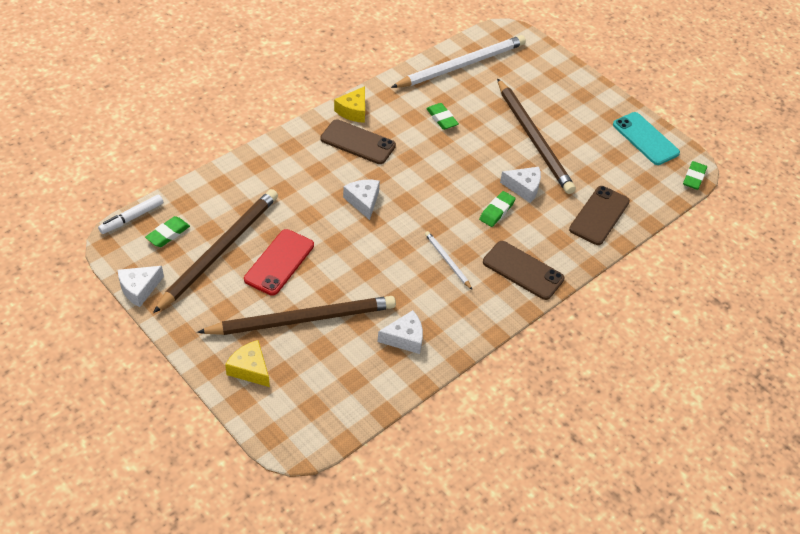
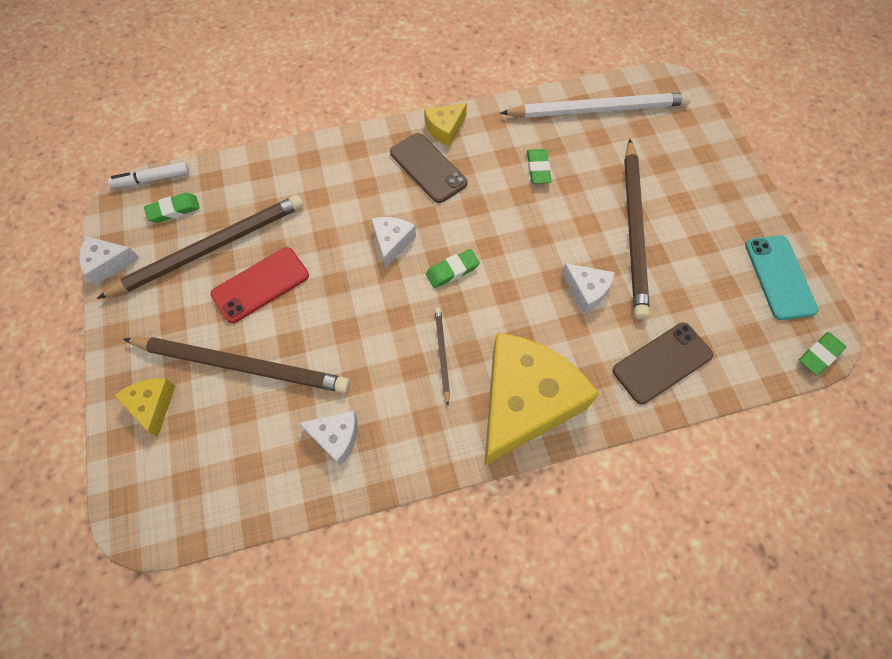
camera: 30 degrees right, 15 degrees up
white pencil [425,231,472,290] -> brown pencil [435,308,450,405]
green eraser [479,191,516,227] -> green eraser moved to [426,249,480,288]
brown phone [483,241,565,300] -> yellow cheese [484,333,599,466]

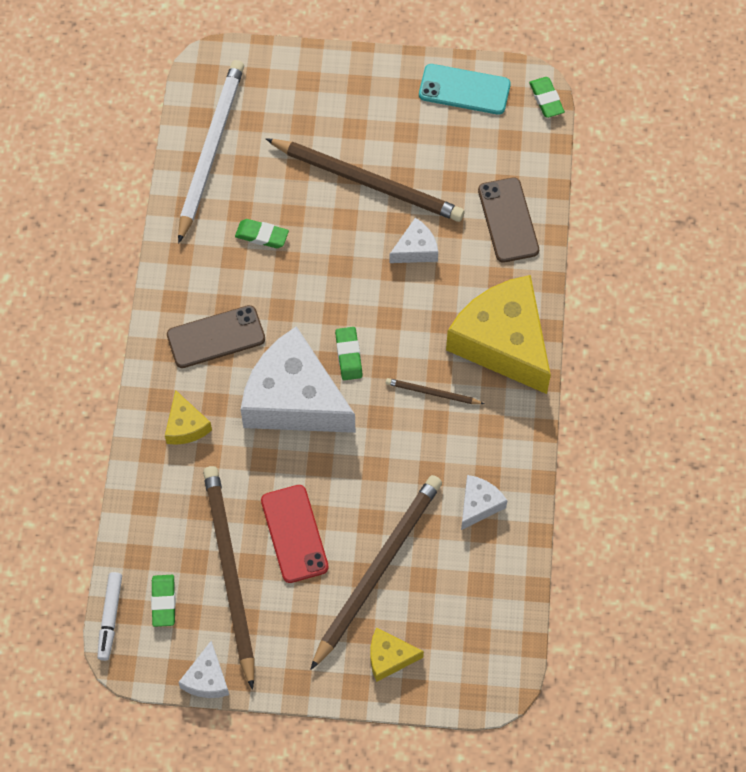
camera: 70 degrees left, 0 degrees up
white cheese [371,217,416,268] -> white cheese [241,326,355,433], size x2.23
yellow cheese [424,103,467,146] -> yellow cheese moved to [165,390,212,445]

